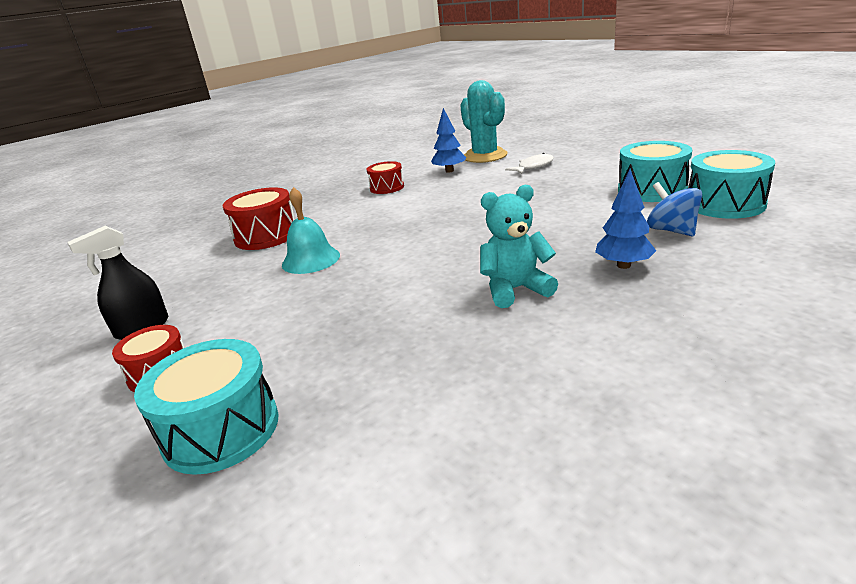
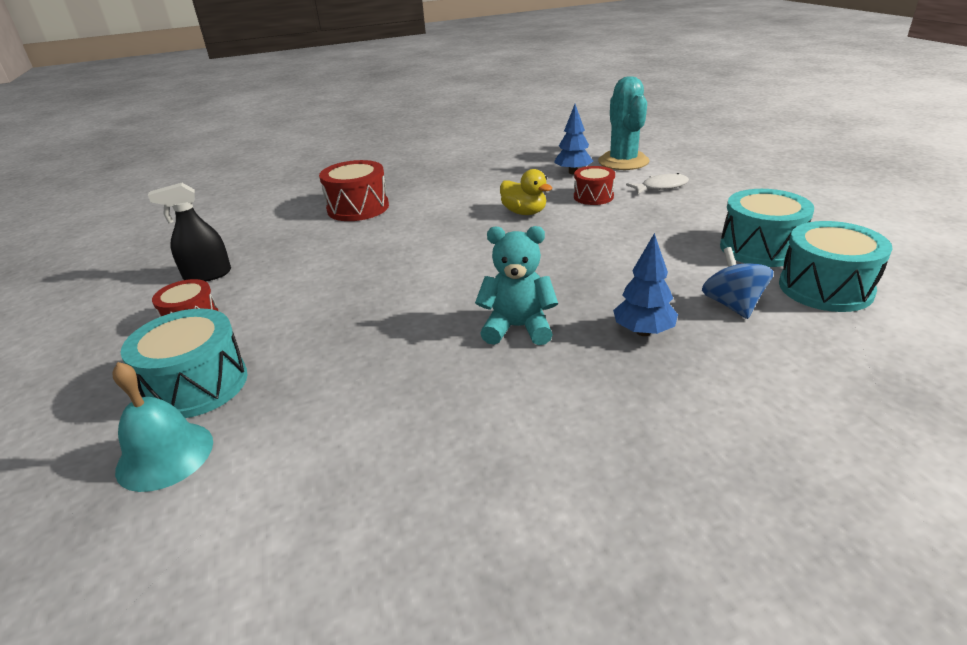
camera: 20 degrees right, 5 degrees up
turquoise bell [282,187,340,274] -> turquoise bell moved to [112,362,213,492]
red drum [366,161,404,194] -> red drum moved to [574,166,615,205]
none -> yellow duck [500,169,552,215]

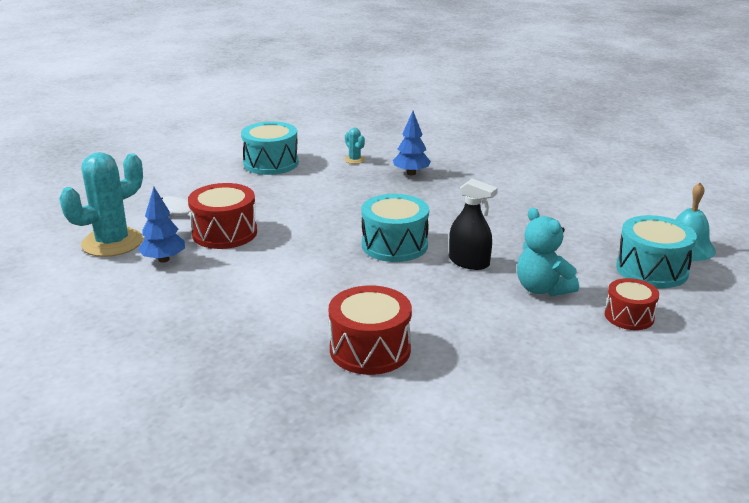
camera: 130 degrees left, 5 degrees down
black spray bottle [148,183,231,282] -> black spray bottle moved to [449,178,498,270]
turquoise teddy bear [475,226,558,345] -> turquoise teddy bear moved to [517,208,579,296]
yellow duck [500,169,552,215] -> none
red drum [574,166,615,205] -> red drum [188,183,257,249], size x1.58
blue spinning top [702,247,773,319] -> turquoise cactus [344,128,365,164]
turquoise drum [779,221,893,312] -> turquoise drum moved to [361,194,429,262]

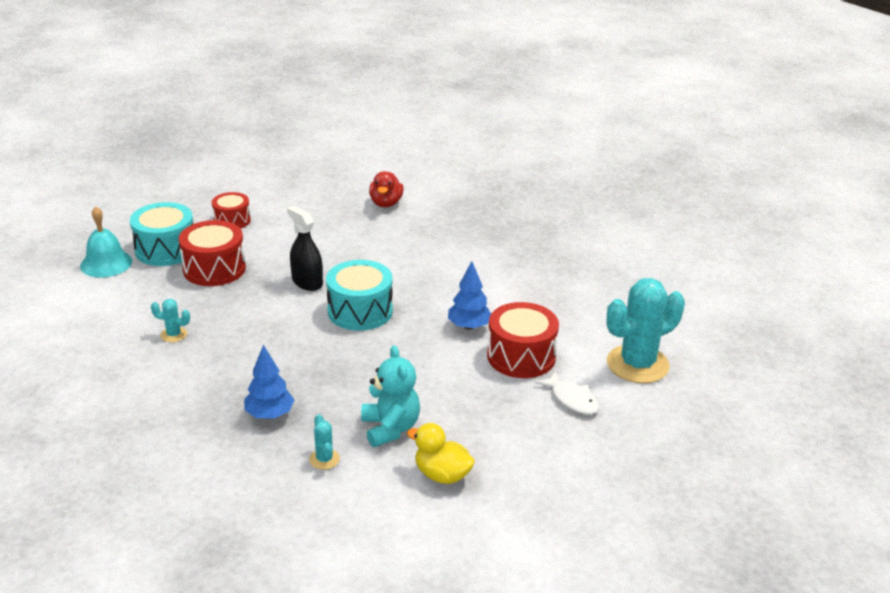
camera: 165 degrees left, 5 degrees up
blue tree [138,187,185,263] -> blue tree moved to [448,261,491,330]
turquoise drum [241,121,299,175] -> yellow duck [407,423,475,484]
red drum [329,285,412,375] -> red drum moved to [179,220,246,286]
turquoise teddy bear [517,208,579,296] -> turquoise teddy bear moved to [361,345,420,447]
none -> turquoise cactus [151,299,190,342]
none -> red duck [369,171,404,207]

